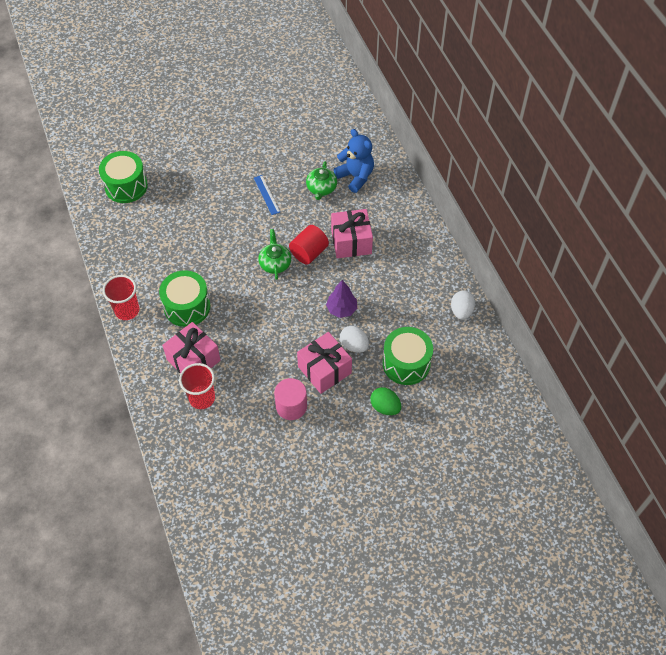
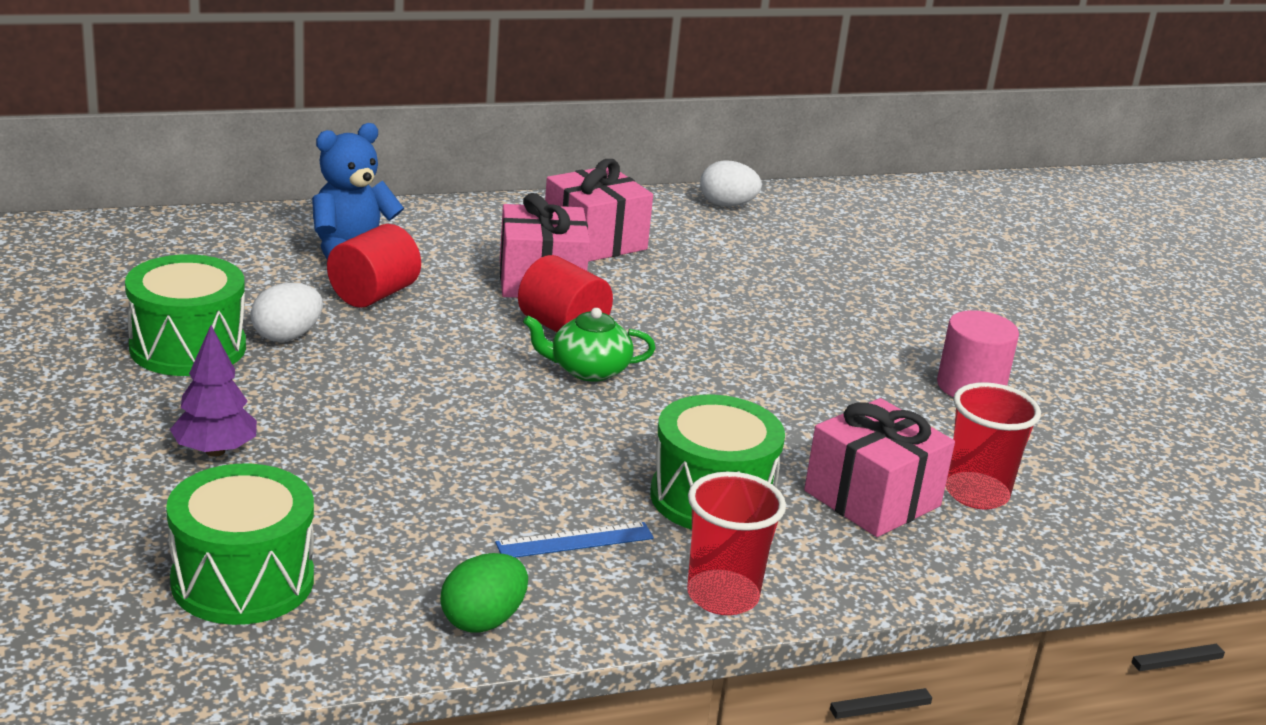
camera: 90 degrees left, 30 degrees down
blue ruler [254,175,280,215] -> blue ruler moved to [495,522,654,558]
pink gift [297,332,352,394] -> pink gift moved to [545,159,653,262]
green teapot [306,161,337,200] -> red cylinder [327,224,421,308]
purple tree [326,280,357,318] -> purple tree moved to [170,325,257,457]
white egg [340,326,369,353] -> white egg moved to [251,283,323,342]
green egg [370,387,401,415] -> green egg moved to [440,553,528,633]
green drum [382,327,433,385] -> green drum moved to [125,254,246,376]

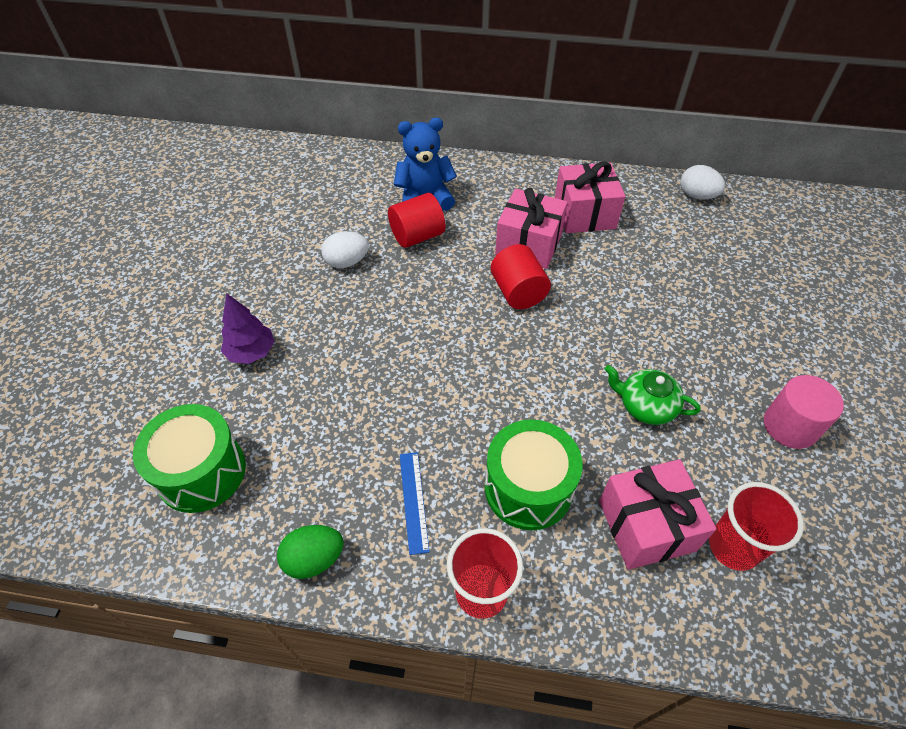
camera: 30 degrees right, 25 degrees up
green drum [125,254,246,376] -> none
blue ruler [495,522,654,558] -> blue ruler turned 75 degrees clockwise [400,452,430,555]
green teapot [523,308,656,382] -> green teapot moved to [605,365,701,425]

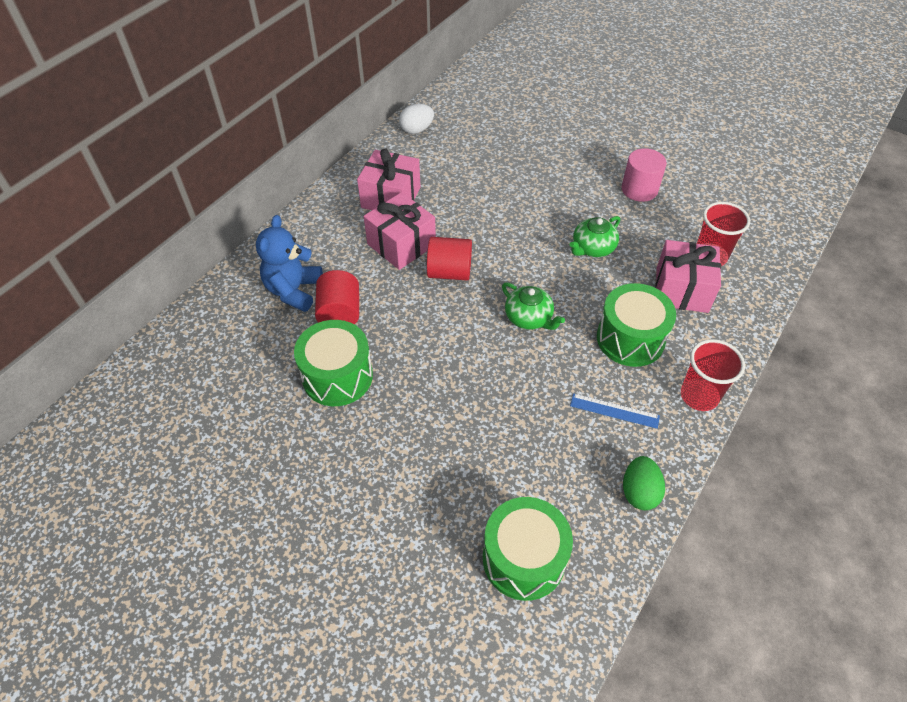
camera: 65 degrees left, 0 degrees up
purple tree [221,293,275,364] -> none
white egg [321,231,369,268] -> green drum [294,320,373,406]
none -> green teapot [502,282,565,330]

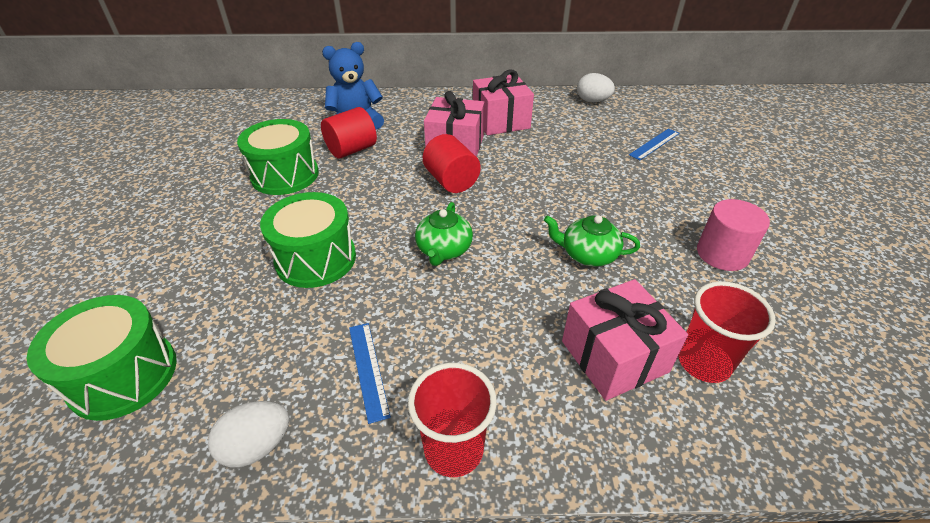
camera: 55 degrees right, 10 degrees down
green drum [597,283,676,367] -> green drum moved to [260,192,356,288]
green egg [623,456,665,510] -> white egg [208,401,289,468]
none -> blue ruler [629,128,680,160]

